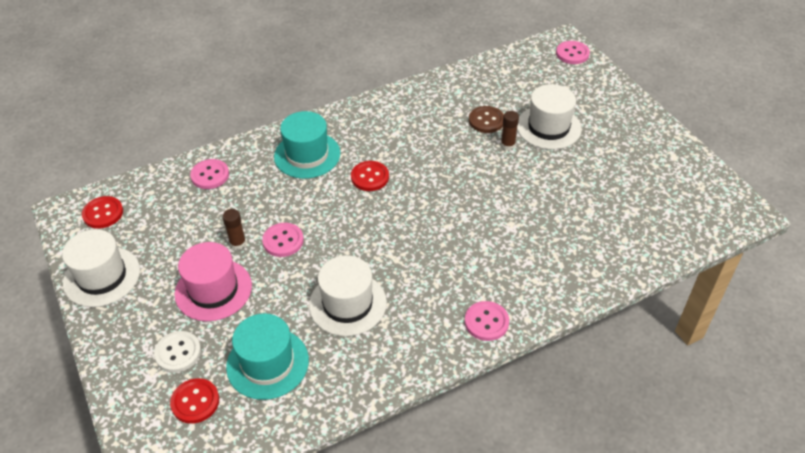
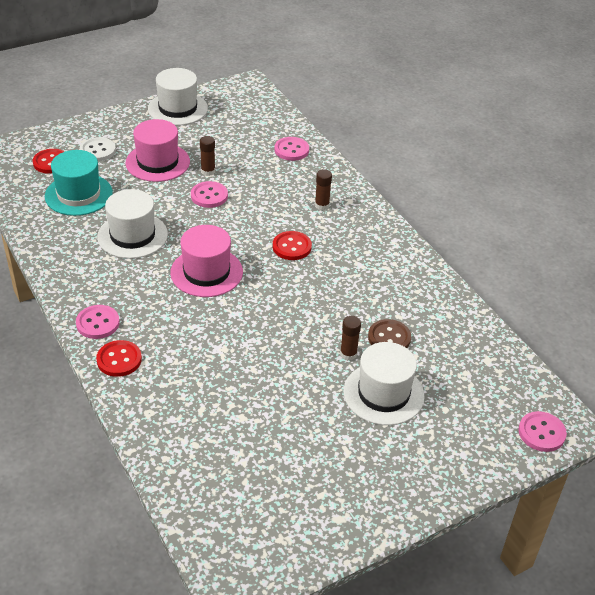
camera: 85 degrees right, 5 degrees down
red button [82,196,123,229] -> red button moved to [96,340,142,377]
turquoise hat [274,111,340,179] -> brown glue stick [315,169,332,210]
none -> pink hat [170,225,243,297]

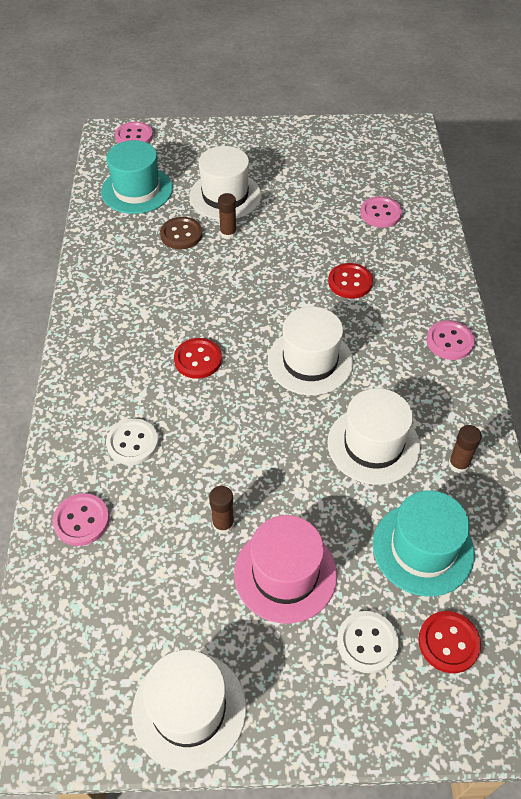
camera: 150 degrees left, 10 degrees up
red button [96,340,142,377] -> red button moved to [328,263,373,299]
pink hat [170,225,243,297] -> white hat [268,306,353,395]
pink button [191,181,228,208] -> pink button moved to [360,196,402,228]
brown glue stick [315,169,332,210] -> brown glue stick moved to [448,425,482,473]
none -> turquoise hat [101,140,173,214]
none -> white button [106,418,158,465]

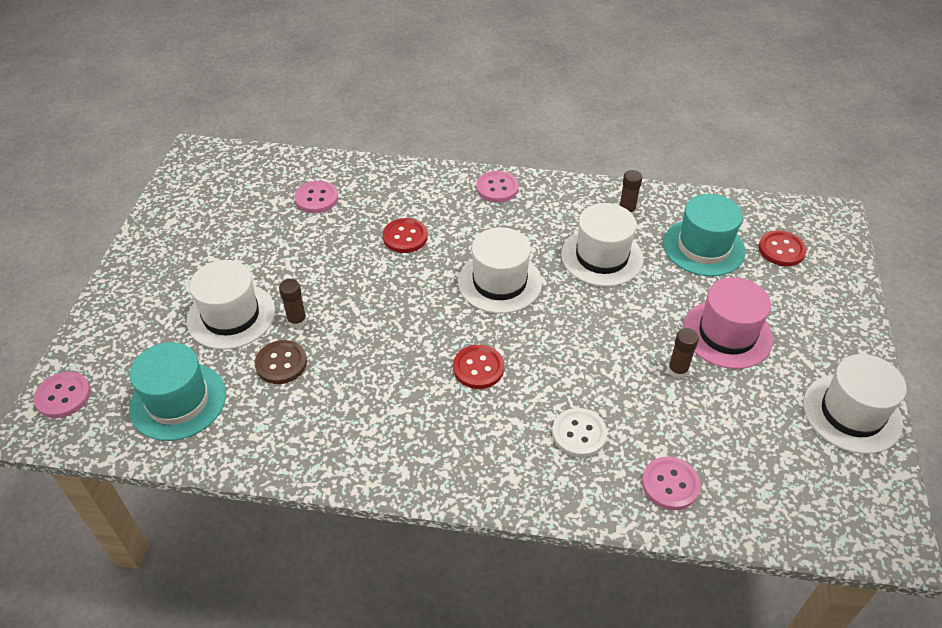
camera: 80 degrees left, 5 degrees down
white button [337,611,399,673] -> none

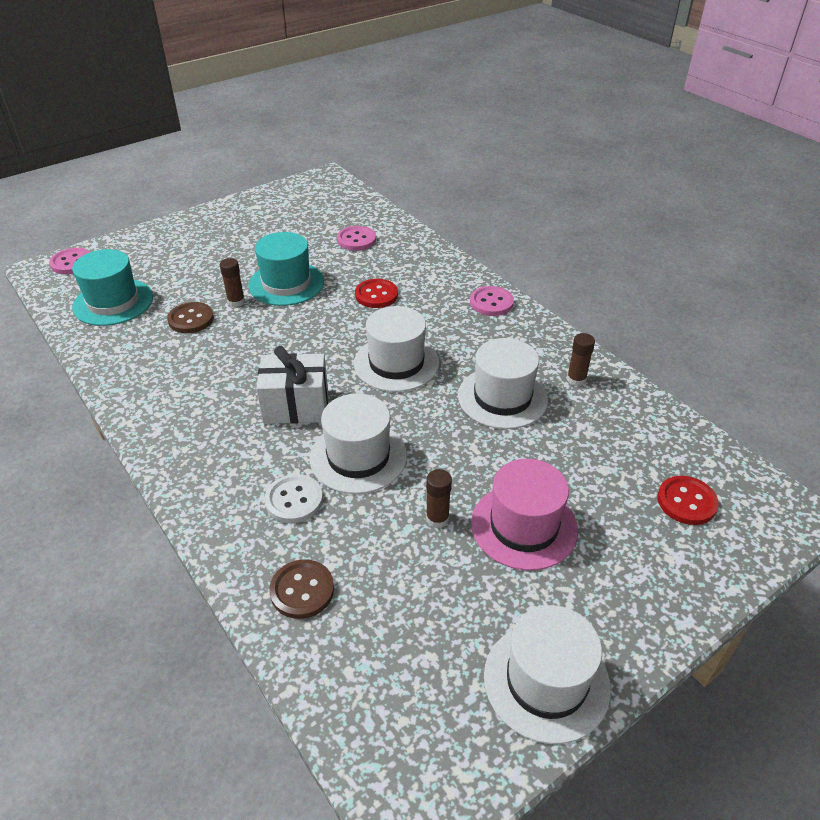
camera: 45 degrees right, 5 degrees down
white hat [187,260,275,350] -> white hat moved to [310,393,407,494]
red button [453,345,504,389] -> white gift [256,346,328,424]
pink button [642,457,701,510] -> brown button [269,559,334,619]
turquoise hat [663,194,746,276] -> turquoise hat moved to [248,232,324,306]

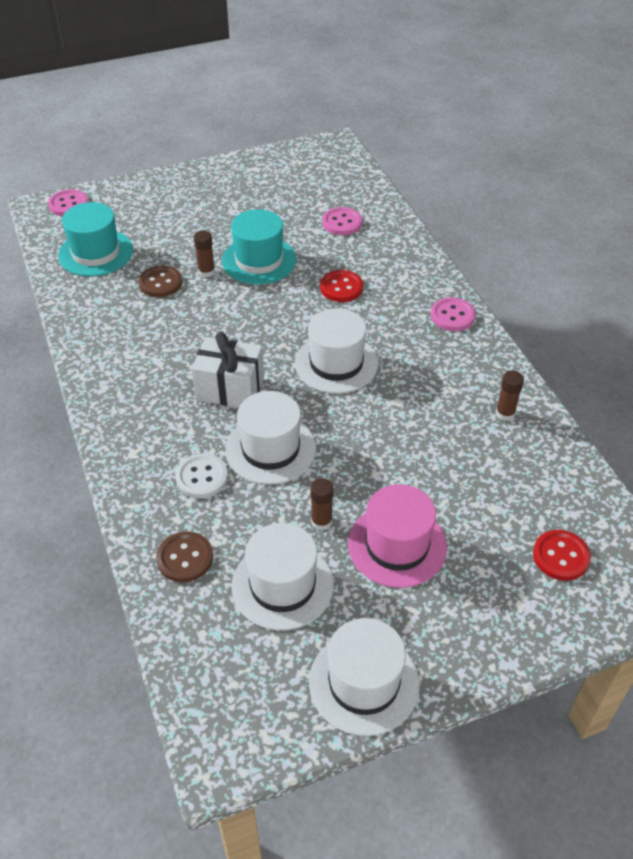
camera: 15 degrees right, 5 degrees up
white hat [458,338,548,429] -> white hat moved to [232,523,334,630]

